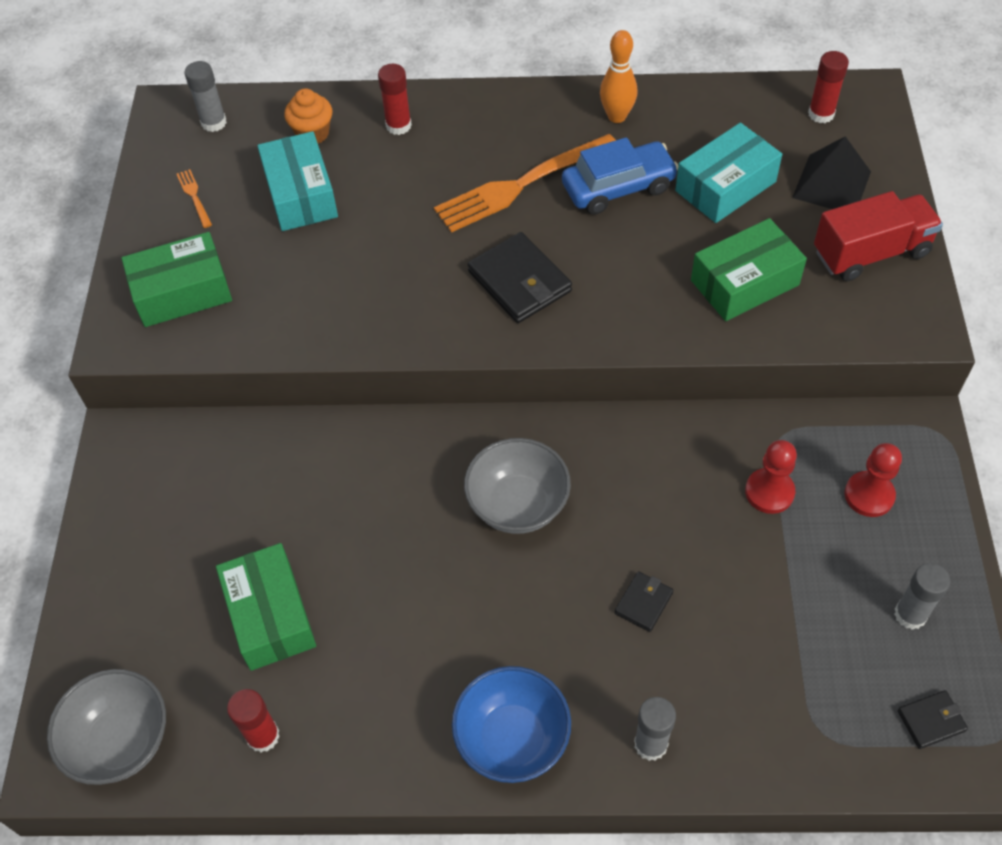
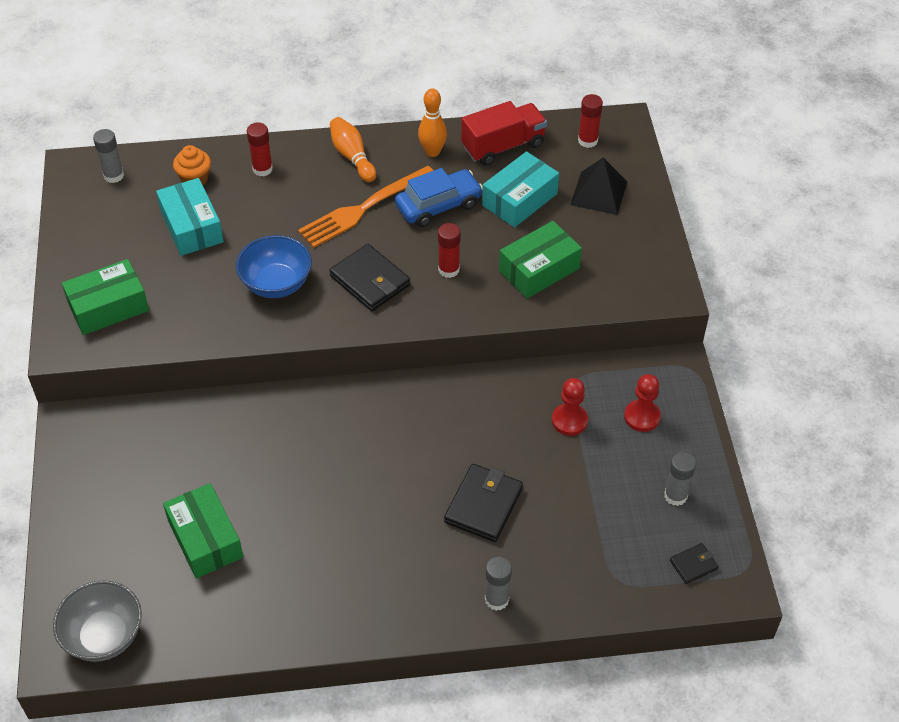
camera: 10 degrees left, 5 degrees down
orange fork [177,169,212,228] -> none
red glue stick [227,689,280,752] -> red glue stick moved to [438,223,461,278]
blue bowl [452,666,571,783] -> blue bowl moved to [236,235,312,298]
grey bowl [464,438,571,534] -> none
black wallet [615,571,673,632] -> black wallet [444,464,523,542], size x1.89
red truck [814,191,943,281] -> red truck moved to [461,101,547,166]
none -> orange bowling pin [330,117,376,182]

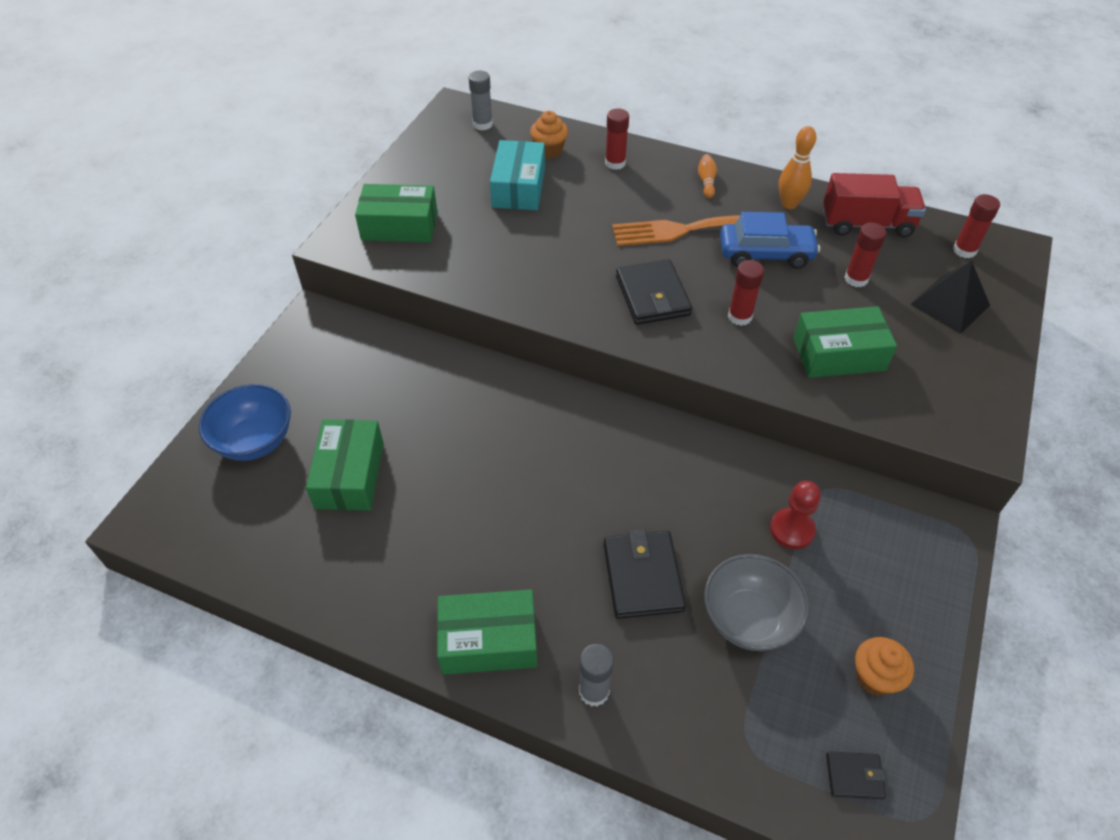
camera: 30 degrees right, 0 degrees up
grey bowl [53,580,142,662] -> grey bowl moved to [704,554,810,651]
blue bowl [236,235,312,298] -> blue bowl moved to [199,384,291,461]
orange bowling pin [330,117,376,182] -> orange bowling pin [698,154,717,198], size x0.62
black wallet [444,464,523,542] -> black wallet turned 60 degrees counterclockwise [604,529,686,619]
turquoise box [482,151,559,228] -> red glue stick [844,223,886,287]
red pawn [624,374,661,432] -> none
grey glue stick [664,452,696,506] -> orange cupcake [855,637,914,696]
none -> green box [437,589,537,675]

